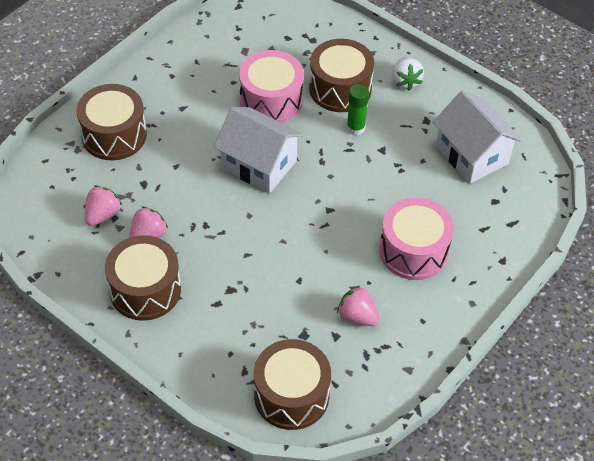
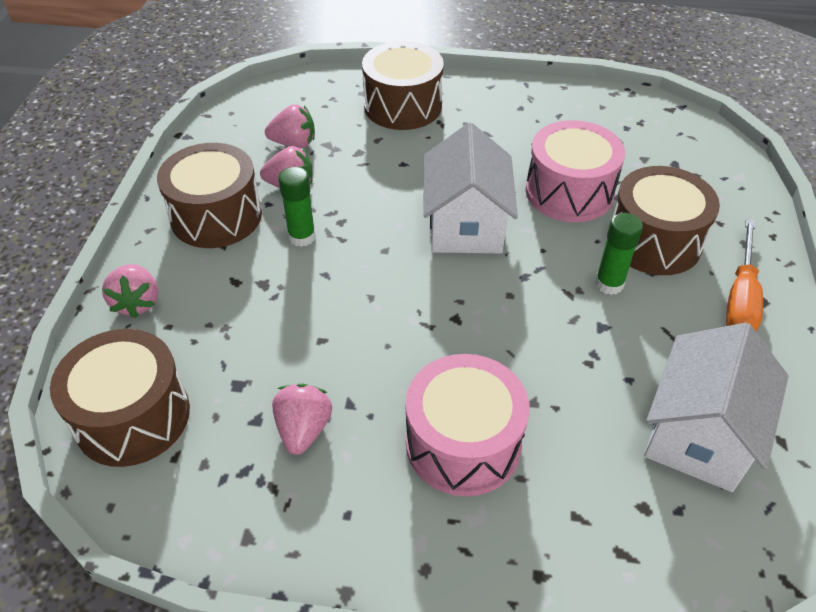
camera: 60 degrees right, 5 degrees down
white strawberry [392,57,424,91] -> orange screwdriver [726,219,763,332]
none -> pink strawberry [102,264,158,318]
none -> green glue stick [278,167,316,247]

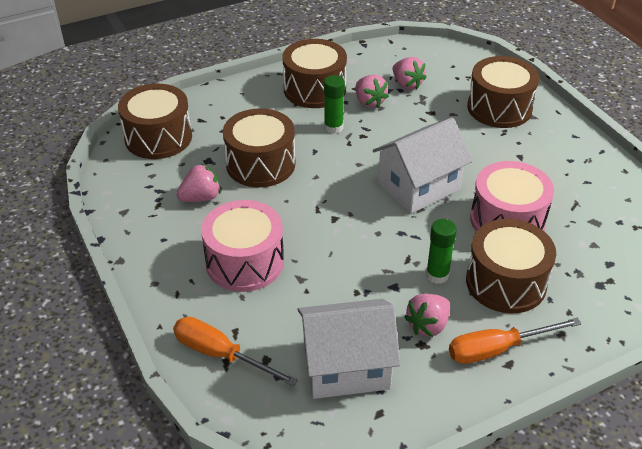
camera: 55 degrees right, 5 degrees down
pink strawberry [102,264,158,318] -> pink strawberry moved to [404,294,450,337]
none -> orange screwdriver [173,317,298,387]
none -> brown drum [223,108,295,187]

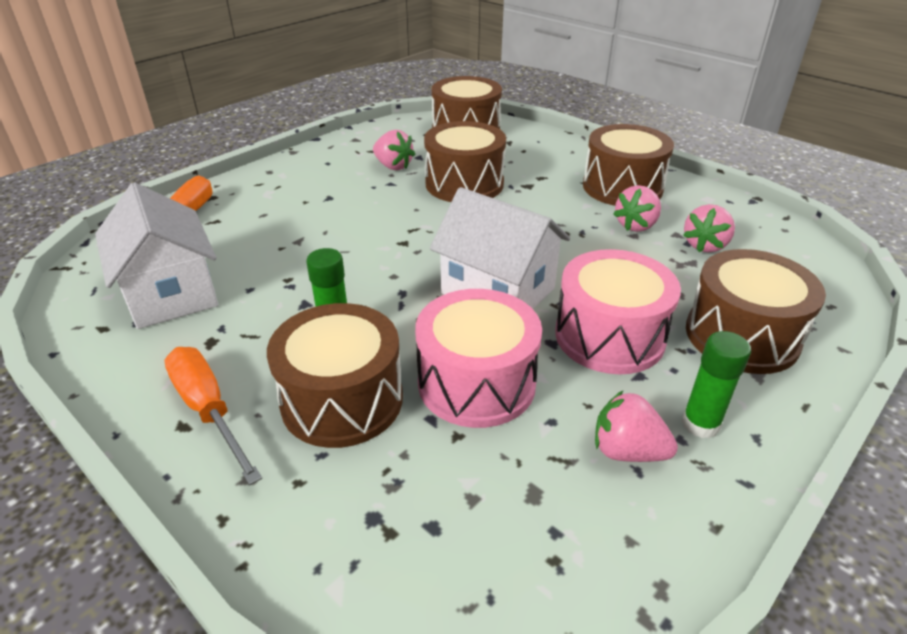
camera: 70 degrees right, 5 degrees down
pink drum [201,200,284,292] -> pink drum moved to [555,249,681,374]
green glue stick [324,75,345,134] -> green glue stick moved to [682,331,751,439]
pink strawberry [404,294,450,337] -> pink strawberry moved to [595,390,678,462]

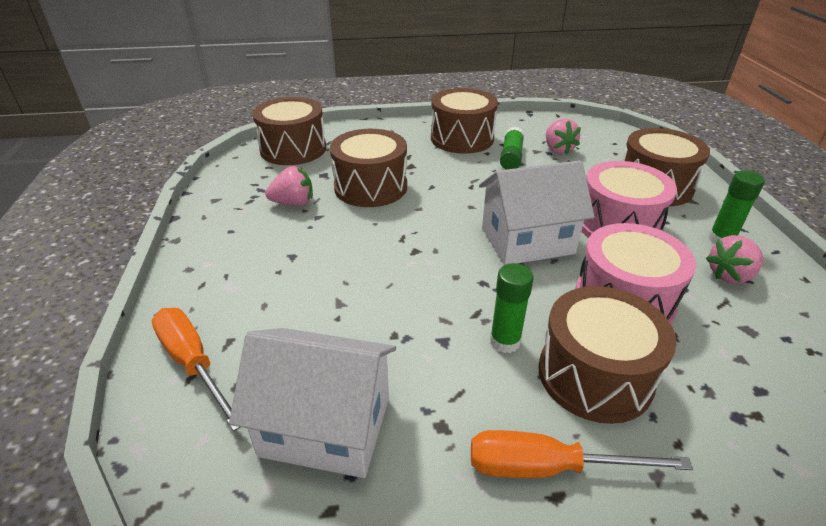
camera: 50 degrees left, 0 degrees up
pink strawberry [613,185,661,232] -> green glue stick [500,126,524,170]

